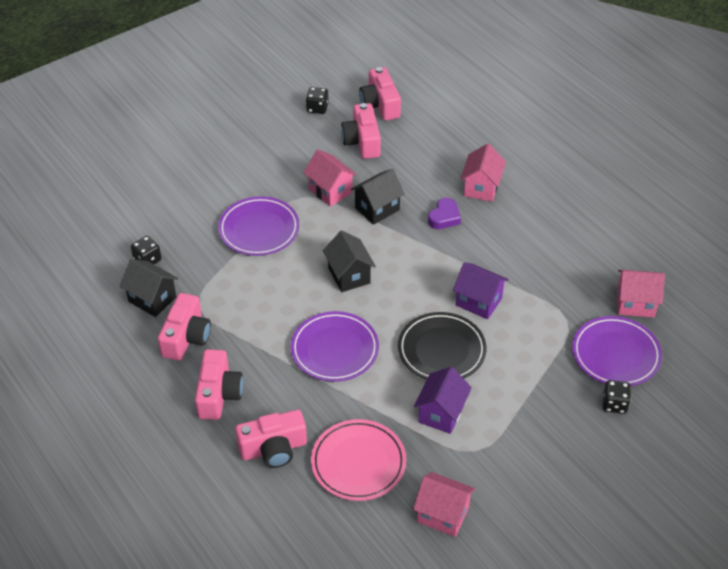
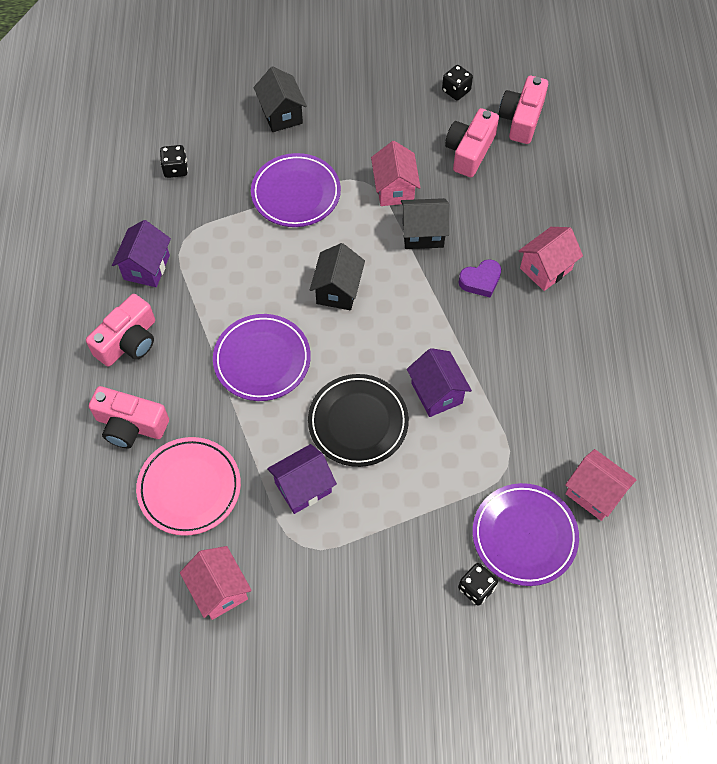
camera: 35 degrees right, 15 degrees up
black house [120,259,178,317] -> black house moved to [254,66,307,132]
pink camera [158,293,211,361] -> purple house [112,220,171,287]

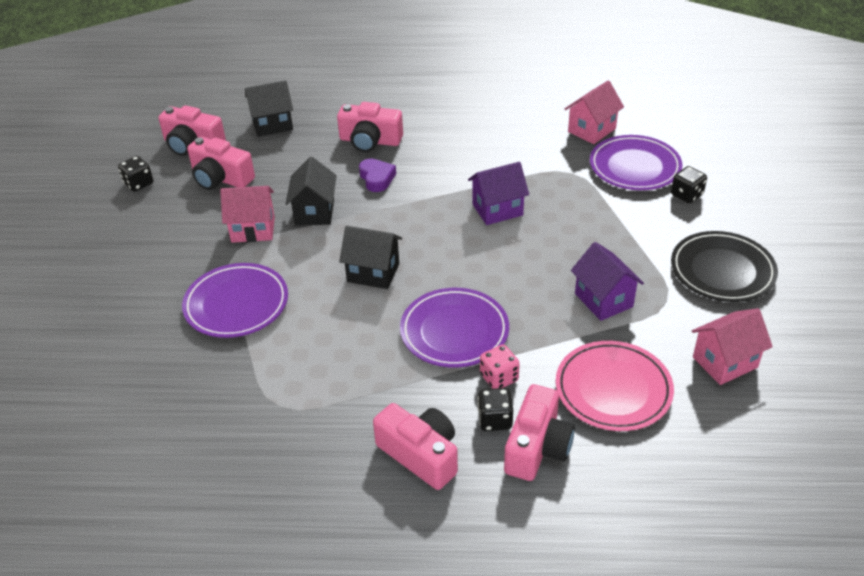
camera: 85 degrees left, 20 degrees down
purple house [112,220,171,287] -> none
black dice [160,145,188,178] -> black dice moved to [478,388,513,431]
black house [254,66,307,132] -> black house moved to [245,80,293,137]
black plate [308,374,409,467] -> black plate moved to [671,231,778,302]
pink house [518,227,583,291] -> pink camera [337,102,403,152]
none -> pink dice [480,345,520,389]

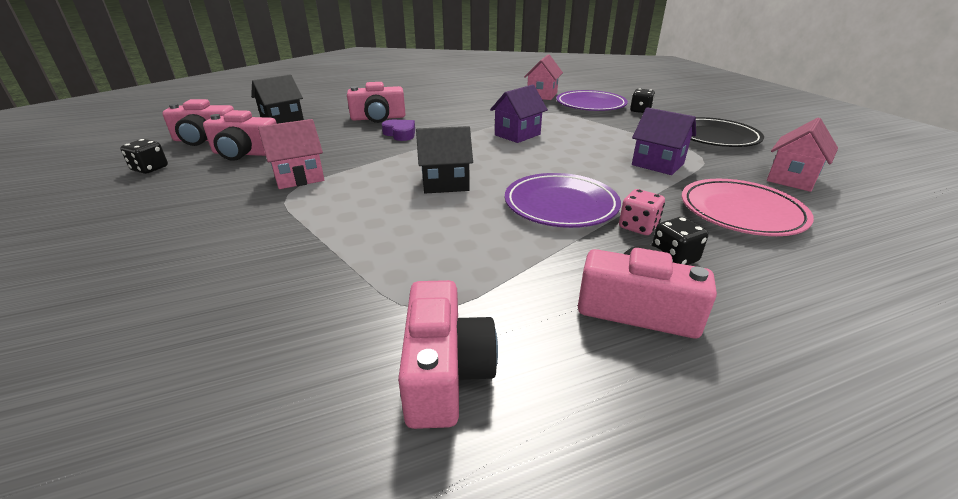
camera: 25 degrees left, 10 degrees down
purple plate [182,263,288,338] -> none
black house [286,157,337,225] -> none
pink camera [504,384,575,481] -> pink camera moved to [398,280,498,429]

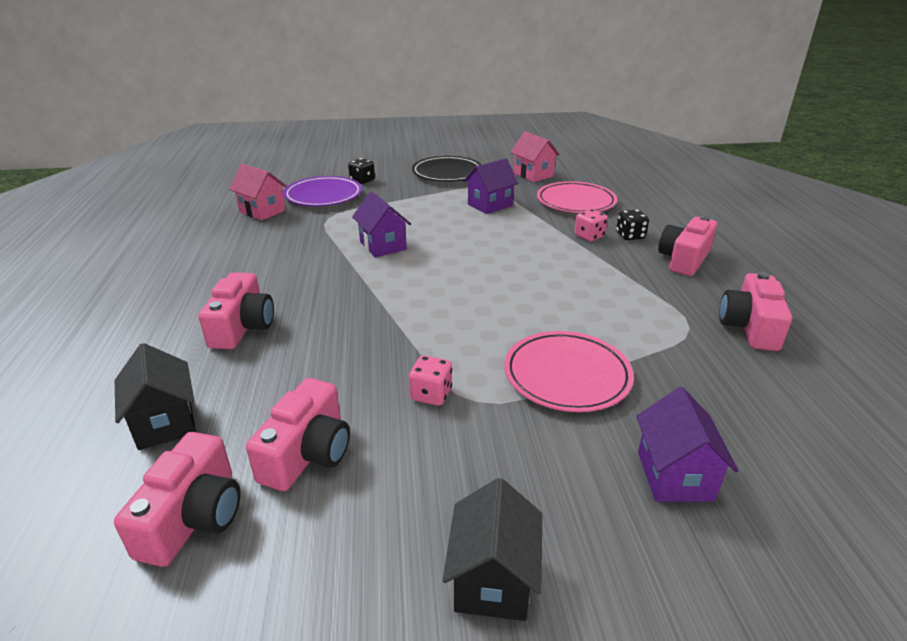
camera: 75 degrees left, 0 degrees up
black dice [120,139,168,174] -> none
pink house [258,119,324,189] -> pink dice [409,355,452,406]
purple heart [382,120,415,141] -> none
pink camera [398,280,498,429] -> pink camera turned 90 degrees counterclockwise [719,272,792,351]
black house [416,126,473,193] -> black house moved to [443,478,542,621]
purple plate [505,173,621,228] -> none
none -> pink plate [504,331,634,412]
none -> purple house [636,387,738,502]

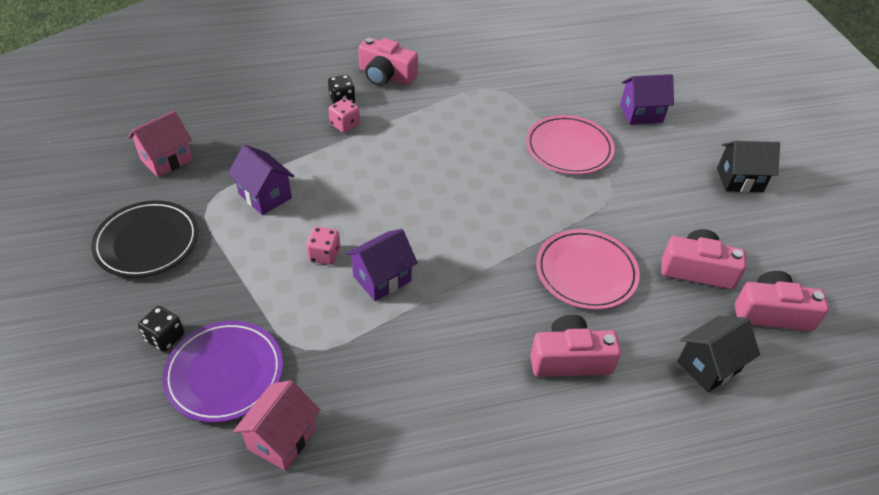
camera: 100 degrees left, 15 degrees up
pink dice [409,355,452,406] -> pink dice moved to [306,227,340,265]
pink plate [537,181,617,213] -> pink plate moved to [536,229,640,310]
pink camera [719,272,792,351] -> none

